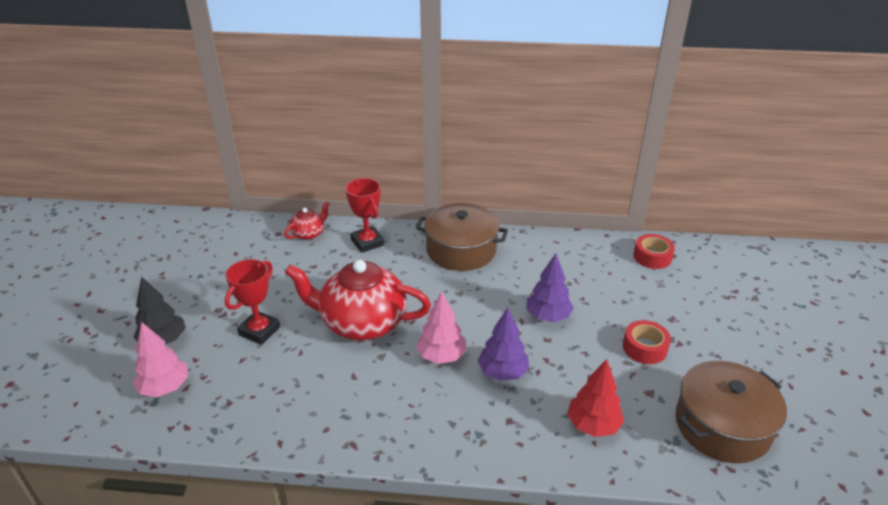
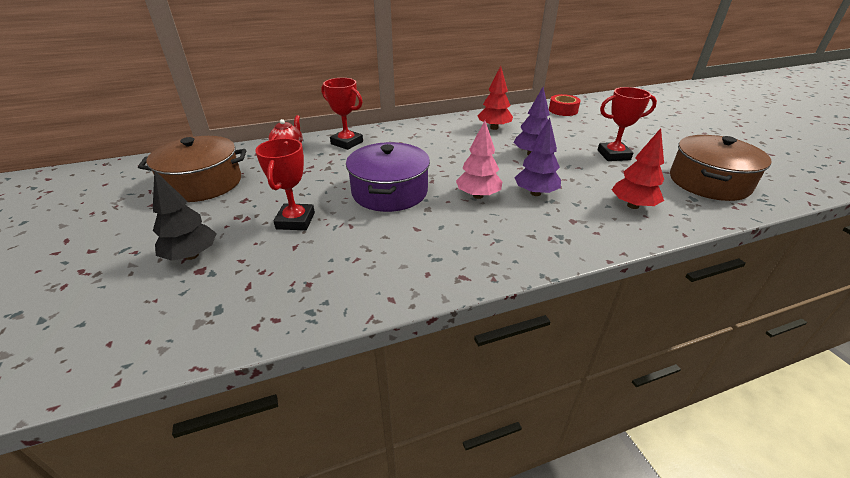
camera: 25 degrees left, 0 degrees up
pink tree [133,322,188,397] -> none
red teapot [285,260,431,340] -> purple pot [346,142,430,212]
brown pot [416,203,508,271] -> brown pot moved to [138,136,246,202]
red tape [623,320,671,364] -> red trophy [597,87,657,161]
none -> red tree [478,66,513,130]

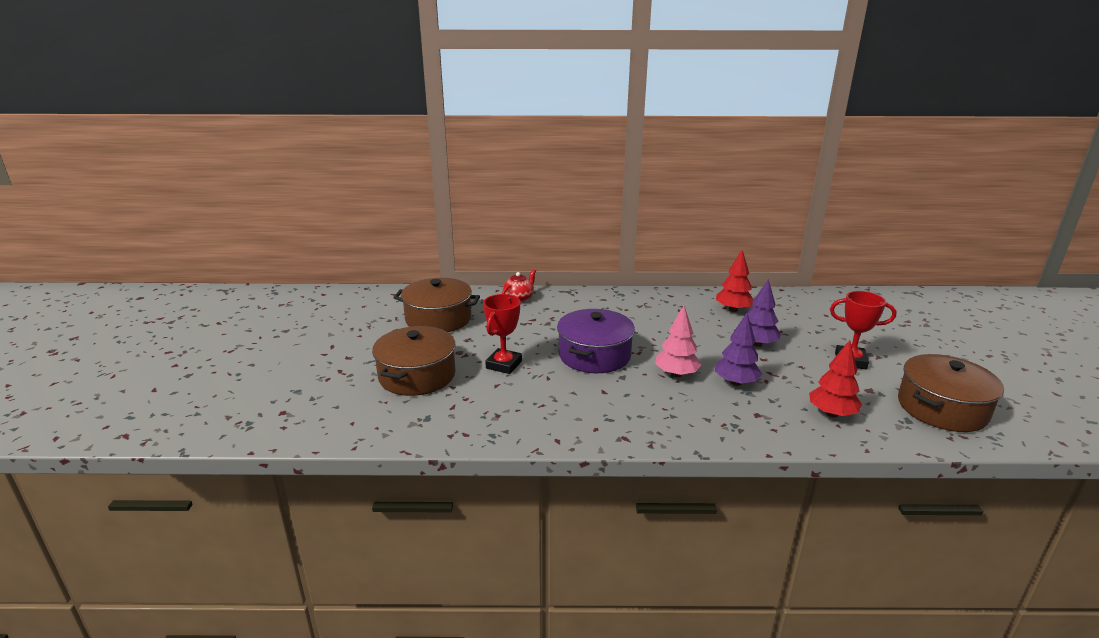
camera: 20 degrees right, 10 degrees down
black tree [153,170,217,261] -> brown pot [372,326,456,396]
red trophy [321,78,363,150] -> none
red tape [549,94,581,116] -> none

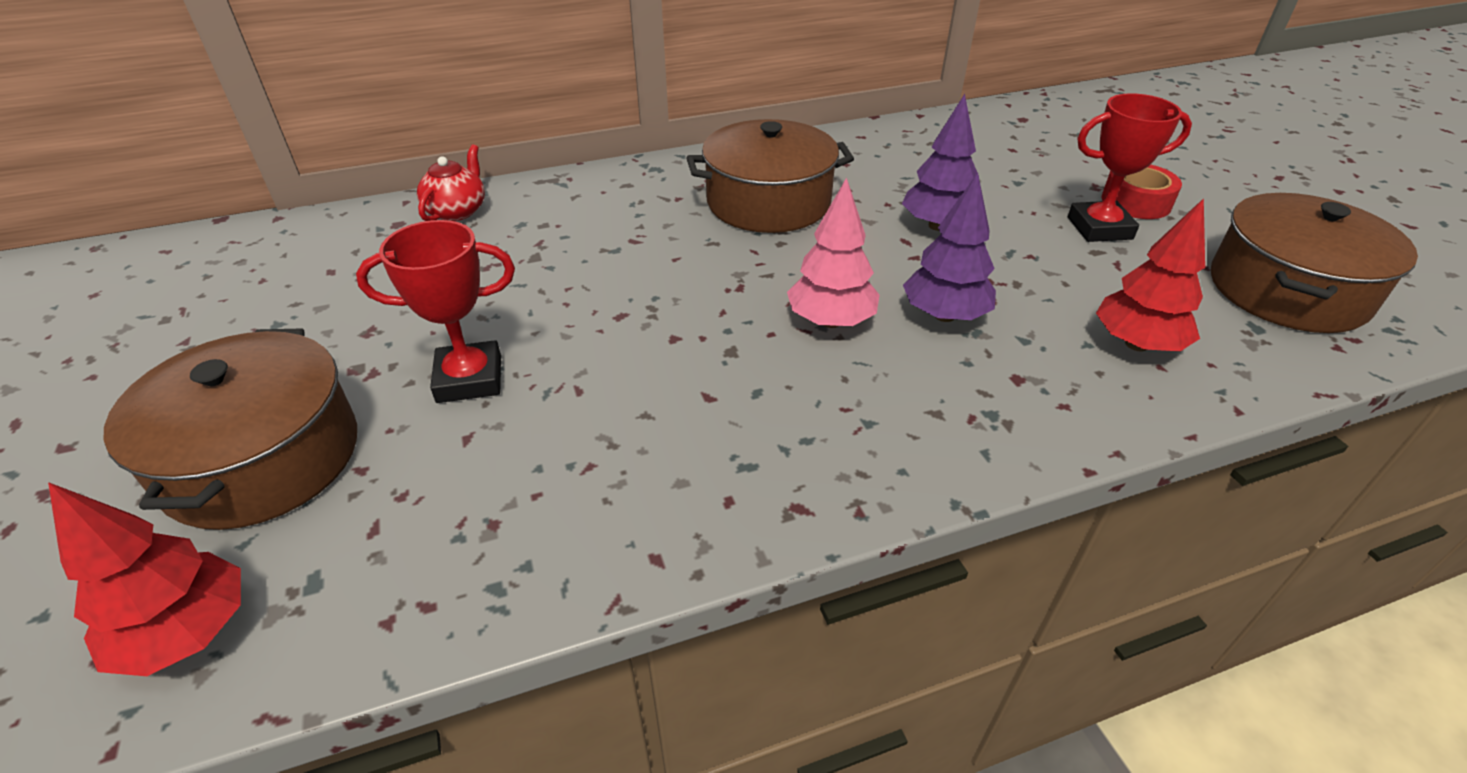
camera: 20 degrees left, 15 degrees up
brown pot [393,278,480,332] -> brown pot moved to [687,119,854,233]
red trophy [483,294,522,374] -> red trophy turned 75 degrees clockwise [356,220,515,403]
purple pot [557,309,635,373] -> none
red tree [716,250,754,312] -> red tree moved to [48,482,241,676]
none -> red tape [1101,164,1182,219]

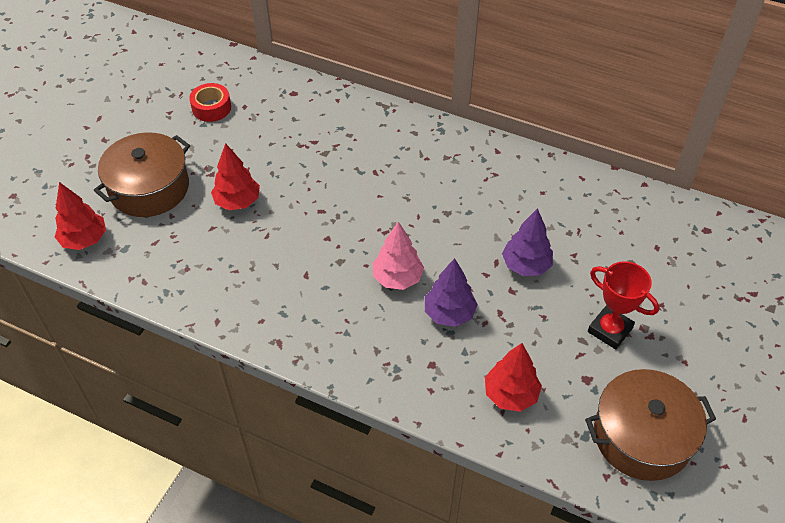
camera: 45 degrees right, 10 degrees up
red trophy [356,220,515,403] -> red tree [211,143,260,210]
red teapot [417,144,485,221] -> none
brown pot [687,119,854,233] -> none
red tape [1101,164,1182,219] -> red tape moved to [189,83,231,122]

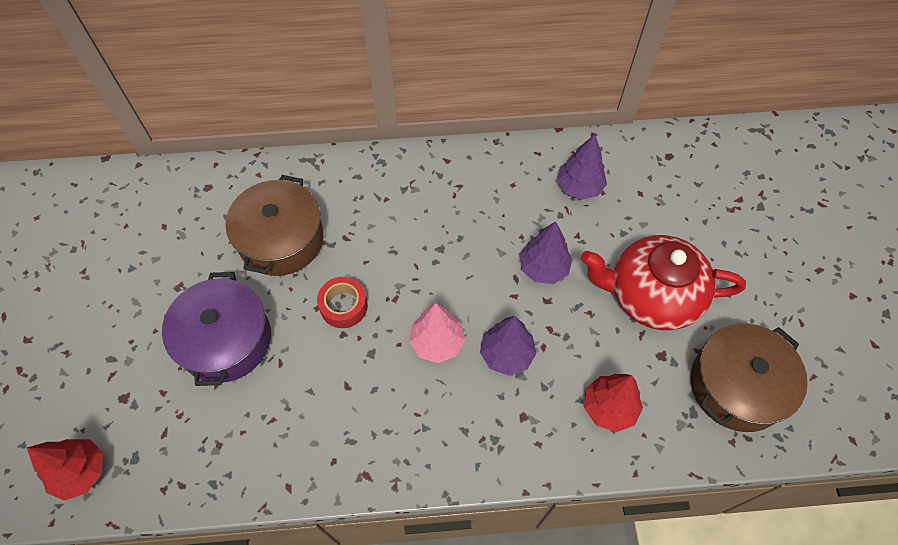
camera: 30 degrees left, 10 degrees up
brown pot [94,132,190,217] -> brown pot moved to [225,175,324,276]
red tape [189,83,231,122] -> red tape moved to [317,277,368,328]
red tree [211,143,260,210] -> purple pot [162,272,271,386]
red trophy [588,261,659,349] -> red teapot [581,235,746,330]
none -> purple tree [557,134,607,200]

